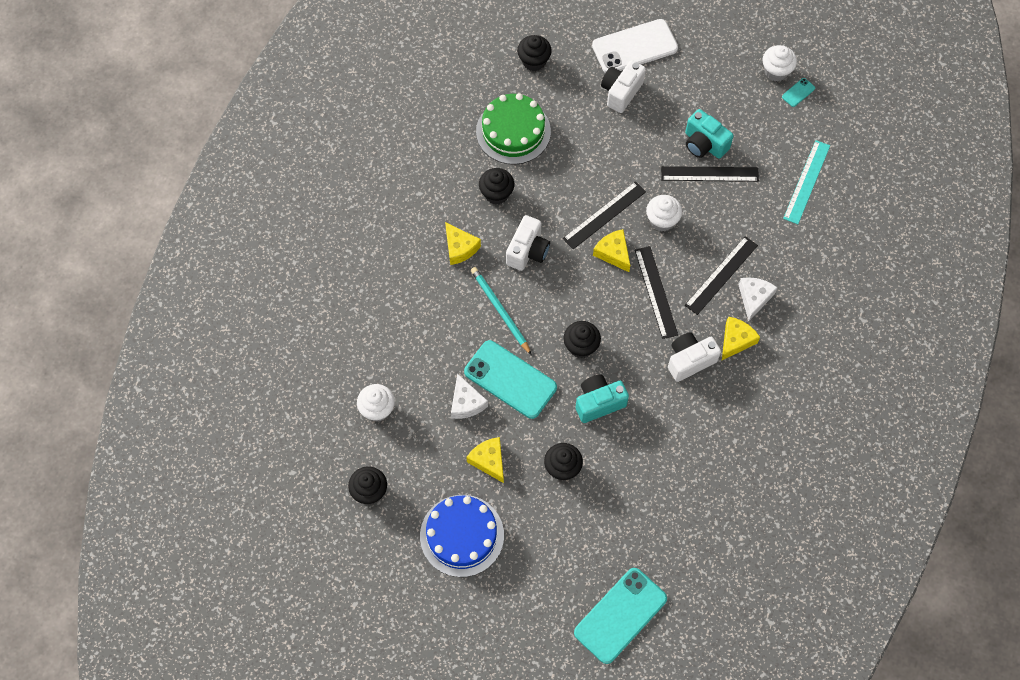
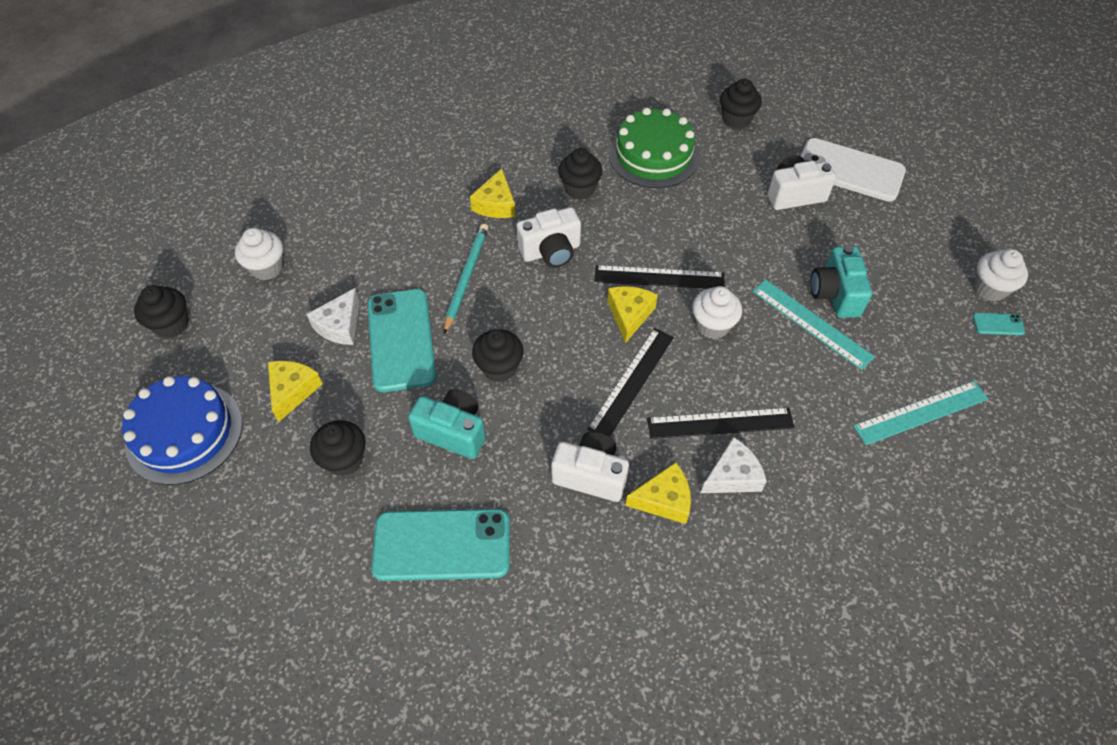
camera: 45 degrees right, 10 degrees down
turquoise phone [574,568,667,664] -> turquoise phone moved to [371,509,510,581]
black ruler [661,166,759,182] -> turquoise ruler [753,280,875,370]

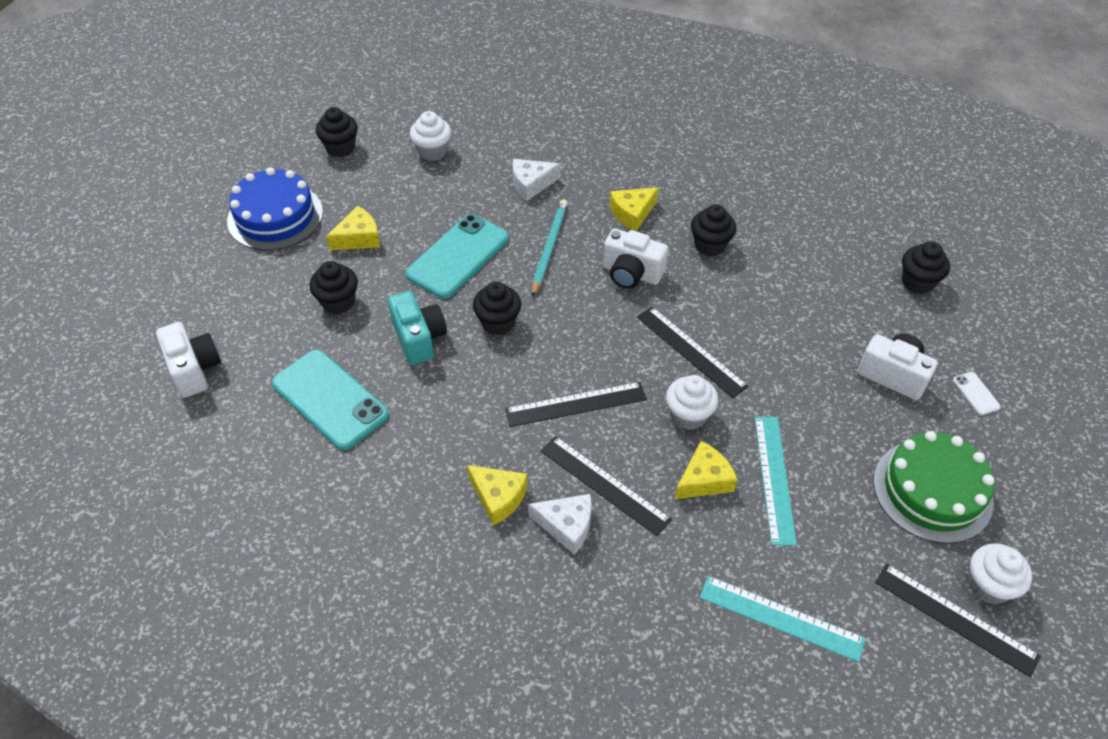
camera: 45 degrees right, 5 degrees down
white cheese [306,288,359,345] -> white cheese moved to [513,159,560,201]
turquoise pencil [444,223,488,334] -> turquoise pencil turned 45 degrees counterclockwise [532,200,568,297]
white camera [551,432,629,502] -> white camera moved to [156,322,221,398]
yellow cheese [607,286,658,343] -> yellow cheese moved to [675,441,738,499]
green cake [609,107,699,188] -> green cake moved to [873,431,995,544]
white phone [801,138,906,202] -> white phone [953,372,1001,415], size x0.41
turquoise camera [810,245,872,318] -> none
turquoise phone [973,313,1025,335] -> black ruler [875,564,1041,677]

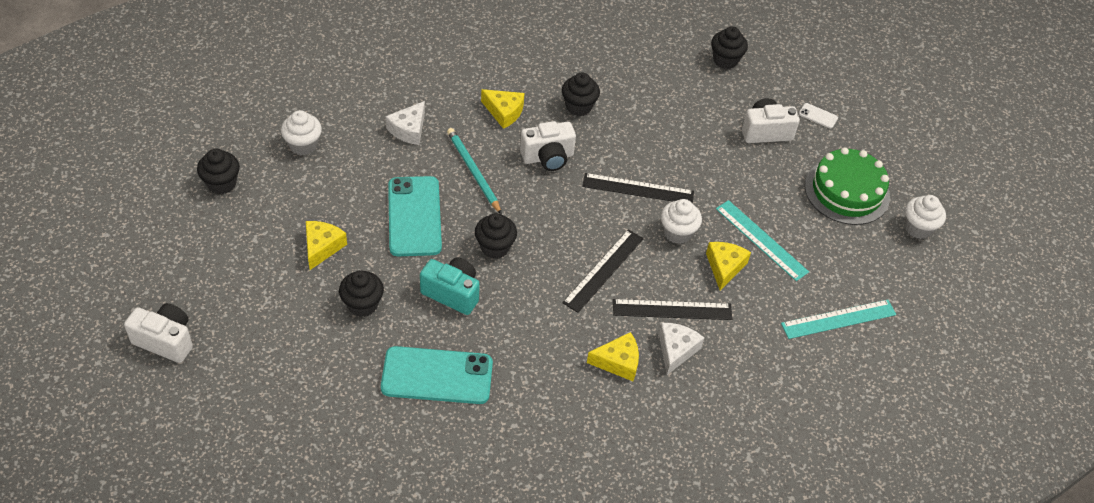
camera: 45 degrees left, 0 degrees up
white camera [156,322,221,398] -> white camera moved to [124,303,193,363]
blue cake [227,167,323,250] -> none
white cheese [529,494,592,555] -> white cheese turned 45 degrees counterclockwise [659,323,704,375]
yellow cheese [609,187,659,231] -> yellow cheese turned 75 degrees counterclockwise [481,89,525,129]
black ruler [875,564,1041,677] -> none

